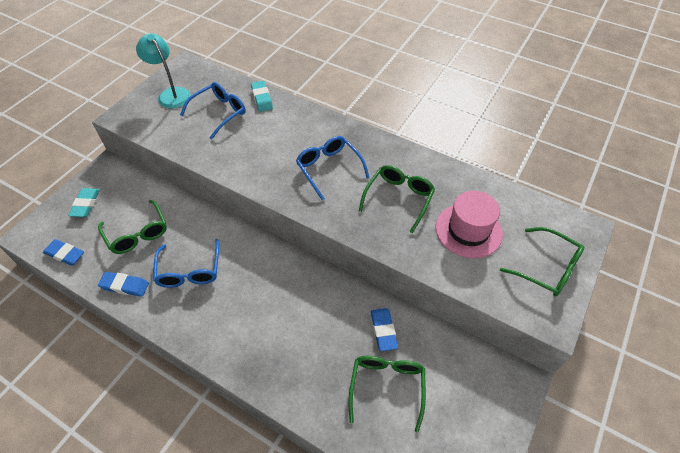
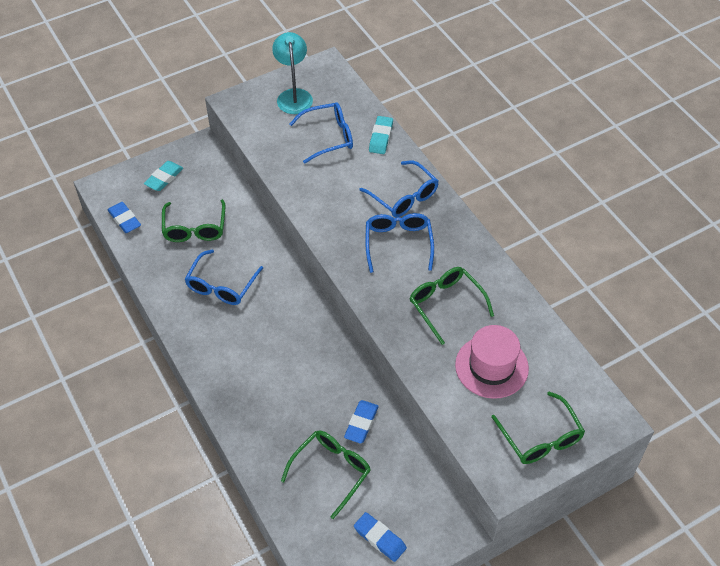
camera: 30 degrees right, 0 degrees up
blue eraser [98,272,149,297] -> blue eraser moved to [354,512,407,562]
green glasses [359,165,435,233] -> green glasses turned 90 degrees counterclockwise [409,267,494,345]
none -> blue glasses [360,160,438,217]

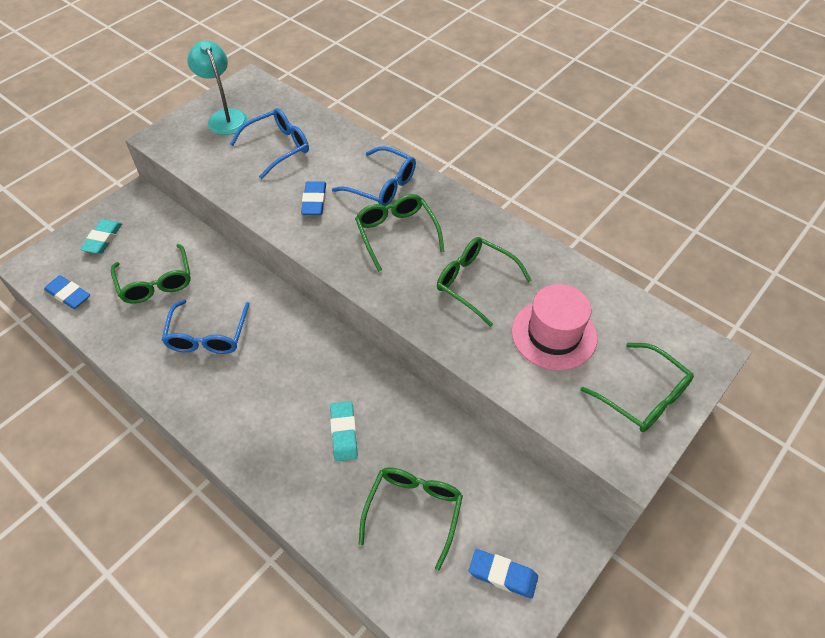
camera: 20 degrees left, 0 degrees up
blue eraser [344,400,379,443] -> blue eraser moved to [301,181,326,215]
blue glasses [365,213,434,273] -> green glasses [355,194,444,272]
turquoise eraser [369,116,393,154] -> turquoise eraser moved to [330,401,358,462]

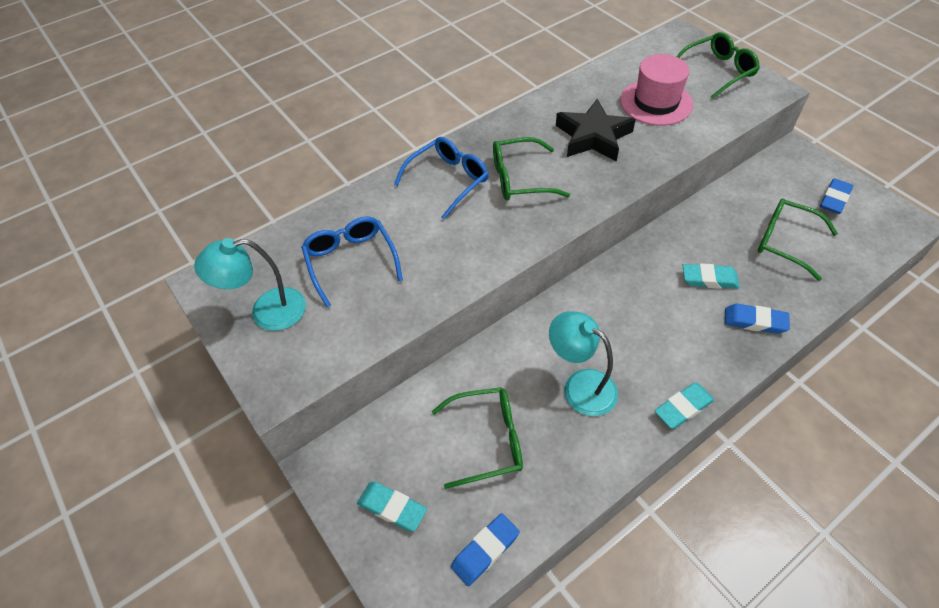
camera: 75 degrees left, 0 degrees up
blue glasses [162,300,250,354] -> turquoise lamp [549,311,618,416]
blue eraser [301,181,326,215] -> blue eraser moved to [725,304,790,334]
green glasses [437,237,531,327] -> black star [556,99,636,161]
none -> turquoise eraser [655,383,714,429]

